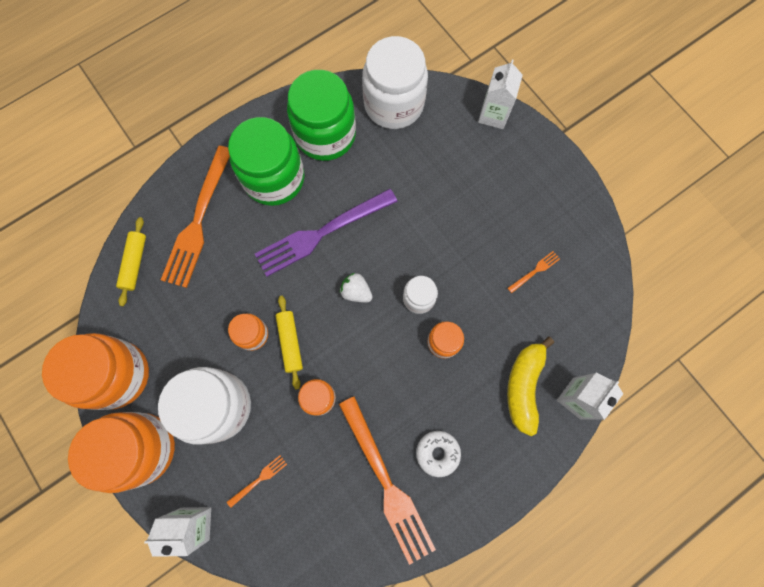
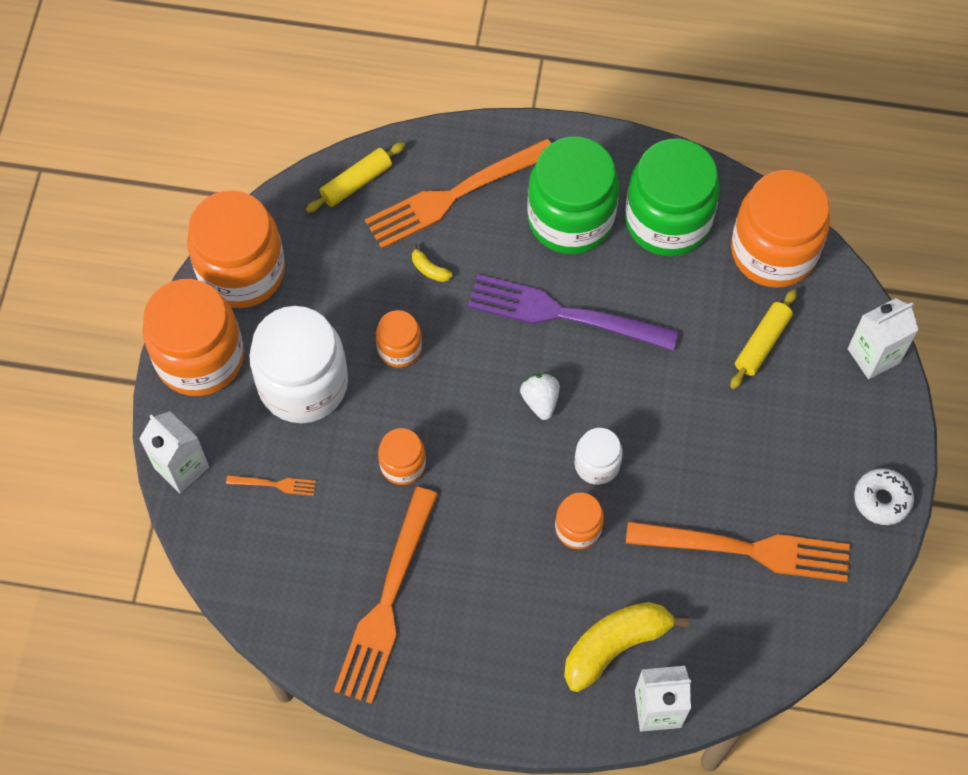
camera: 45 degrees right, 10 degrees down
yellow rolling pin [276,296,303,389] -> yellow rolling pin moved to [730,289,797,389]
white jar [362,36,428,129] -> orange jar [731,170,830,288]
white donut [416,431,461,477] -> white donut moved to [854,468,914,525]
orange fork [508,251,560,293] -> orange fork [626,521,850,582], size x2.47
none -> yellow banana [412,244,452,282]

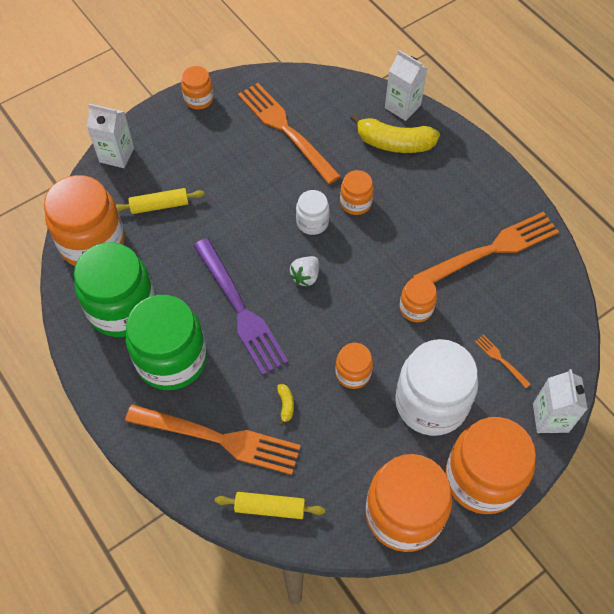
camera: 135 degrees left, 5 degrees down
white donut [854,468,914,525] -> orange jar [181,66,214,109]

